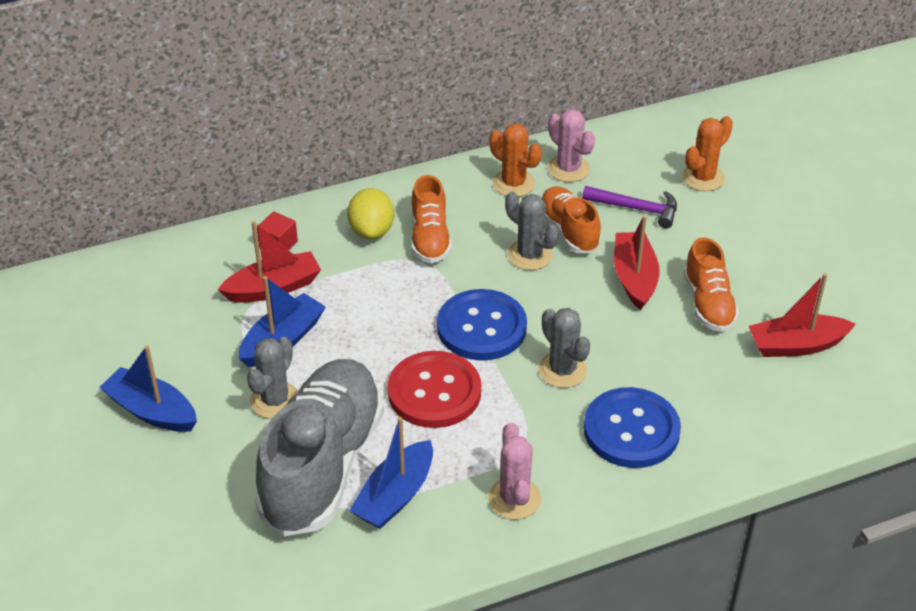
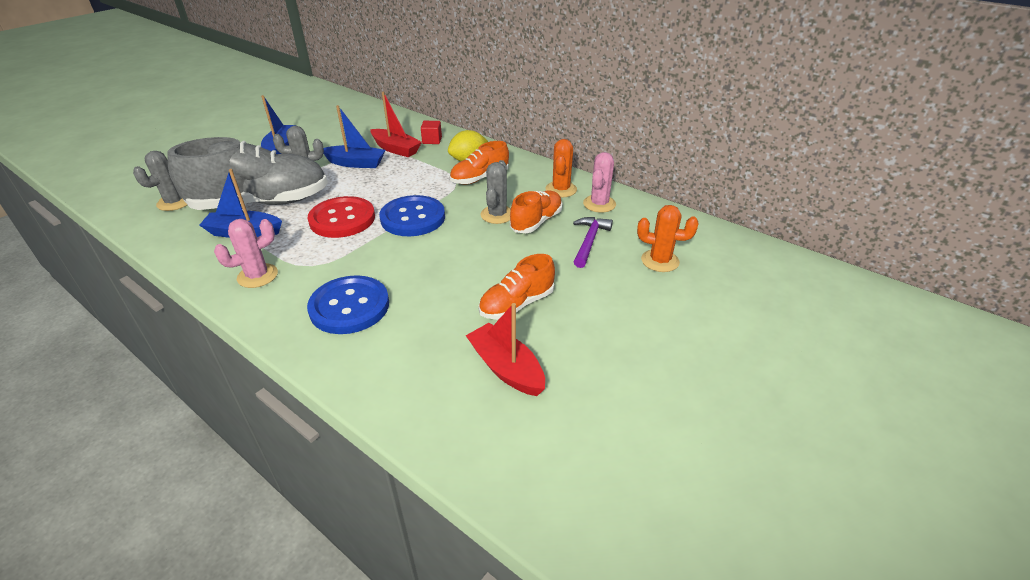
camera: 60 degrees right, 5 degrees down
grey cactus [538,308,590,388] -> grey cactus moved to [133,151,187,211]
purple hammer [582,186,677,228] -> purple hammer turned 150 degrees counterclockwise [573,217,613,268]
red boat [614,215,660,310] -> none

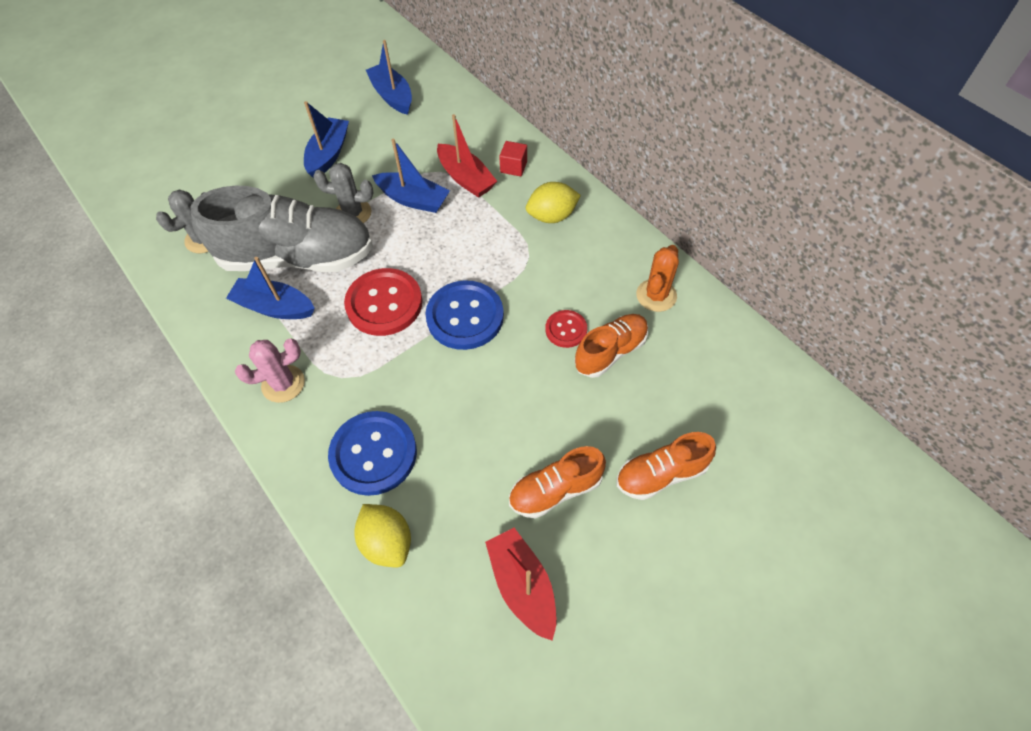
camera: 15 degrees right, 20 degrees up
orange shoe [450,141,509,184] -> orange shoe moved to [617,432,716,500]
grey cactus [481,160,511,224] -> red button [545,310,587,348]
purple hammer [573,217,613,268] -> none
pink cactus [583,152,616,213] -> none
orange cactus [637,205,698,272] -> none
none -> yellow lemon [354,504,411,567]
none -> blue boat [366,40,412,115]

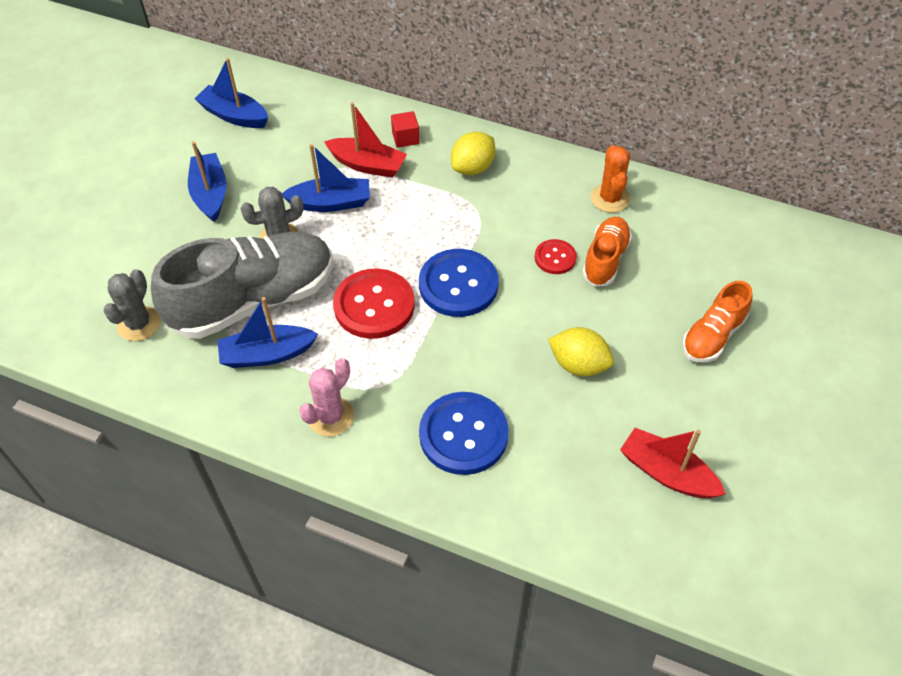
camera: 30 degrees left, 5 degrees down
yellow lemon [354,504,411,567] -> yellow lemon moved to [548,327,614,376]
orange shoe [509,446,606,519] -> none

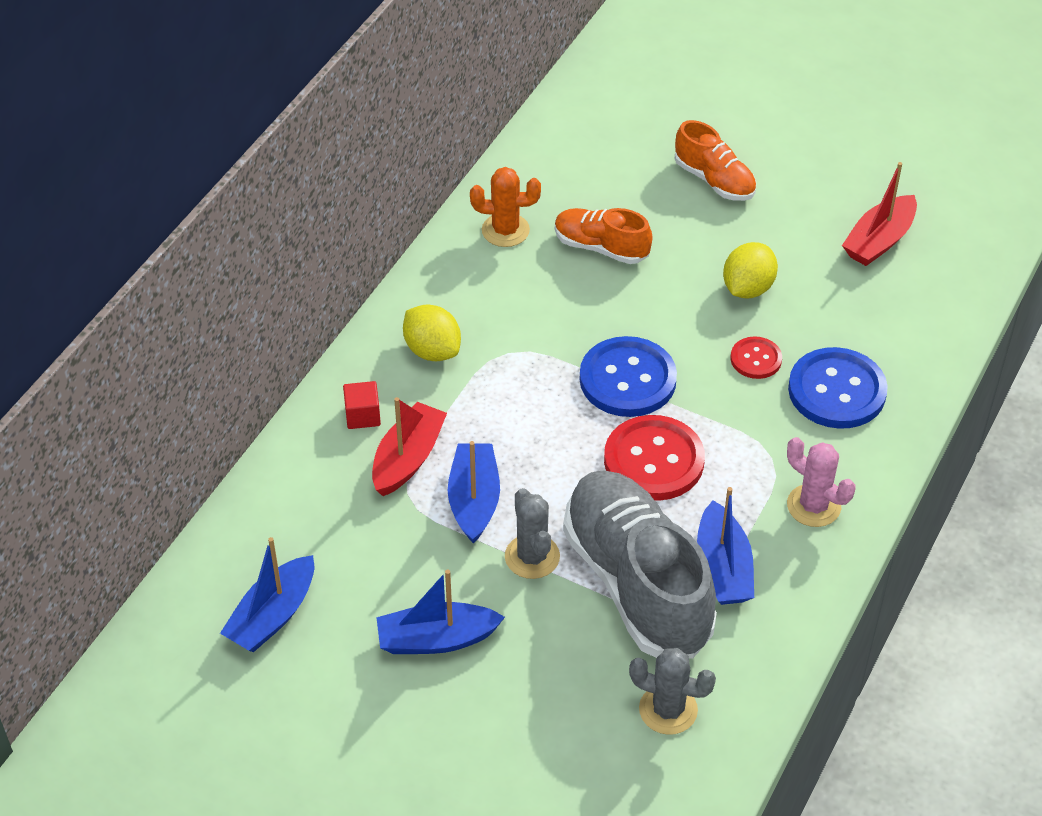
camera: 85 degrees left, 5 degrees down
red button [535,239,577,274] -> red button moved to [731,337,782,379]

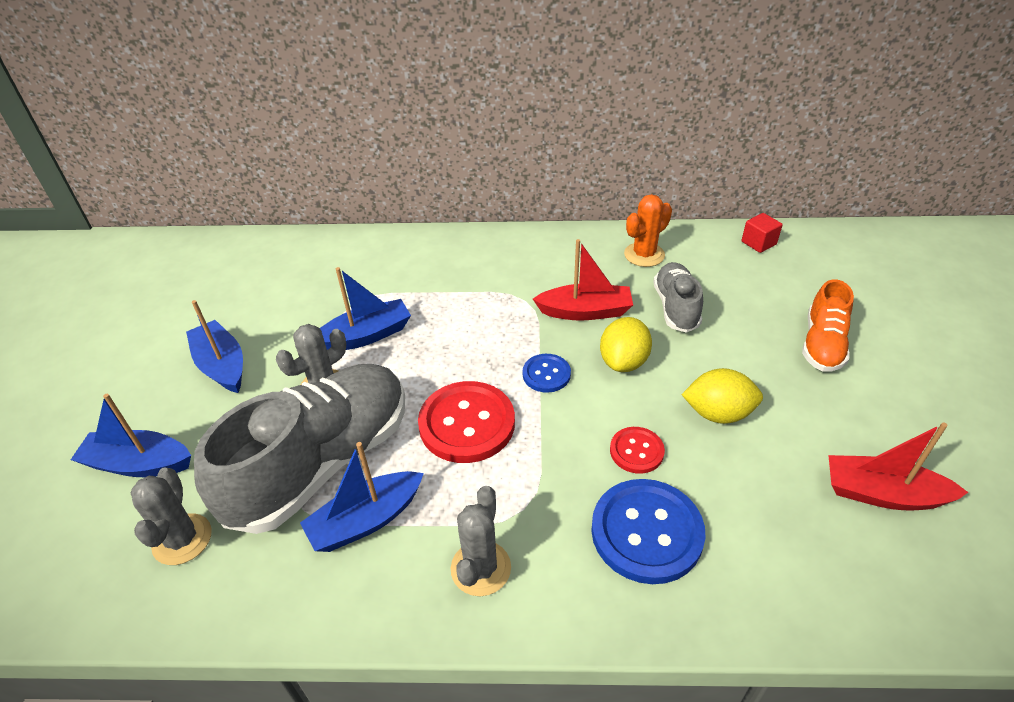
camera: 65 degrees right, 5 degrees down
blue boat [220,537,315,652] -> blue boat moved to [71,394,191,477]
red cube [343,381,381,429] -> red cube moved to [741,213,783,253]
red boat [372,397,447,496] -> red boat moved to [533,239,633,321]
yellow lemon [403,304,461,361] -> yellow lemon moved to [600,317,652,372]
orange cactus [470,167,541,247] -> orange cactus turned 75 degrees clockwise [624,194,672,267]
orange shoe [555,208,652,264] -> grey shoe [653,262,703,333]
blue button [580,336,677,417] -> blue button [523,354,571,393], size x0.53
pink cactus [787,437,855,527] -> grey cactus [451,486,511,596]

